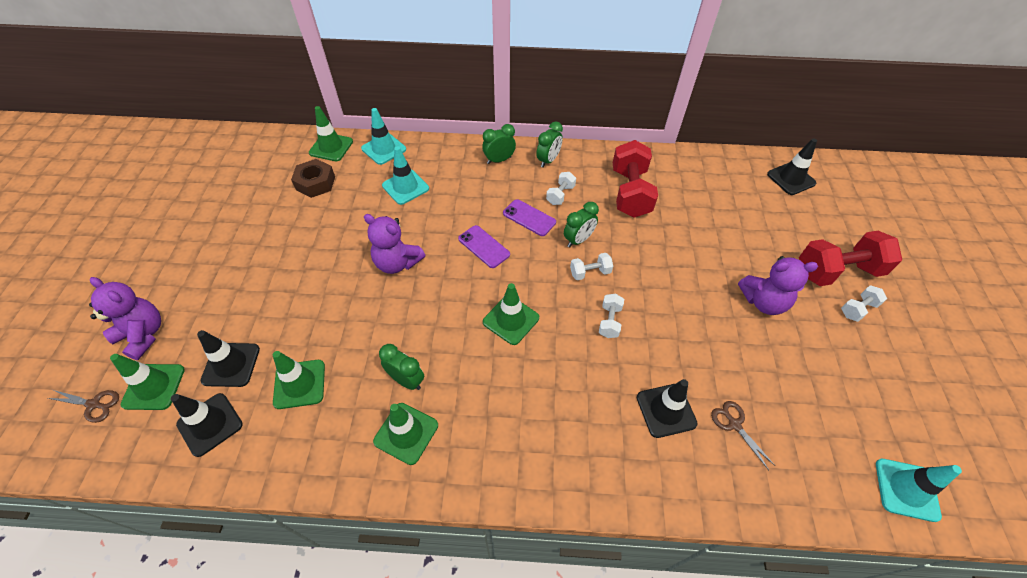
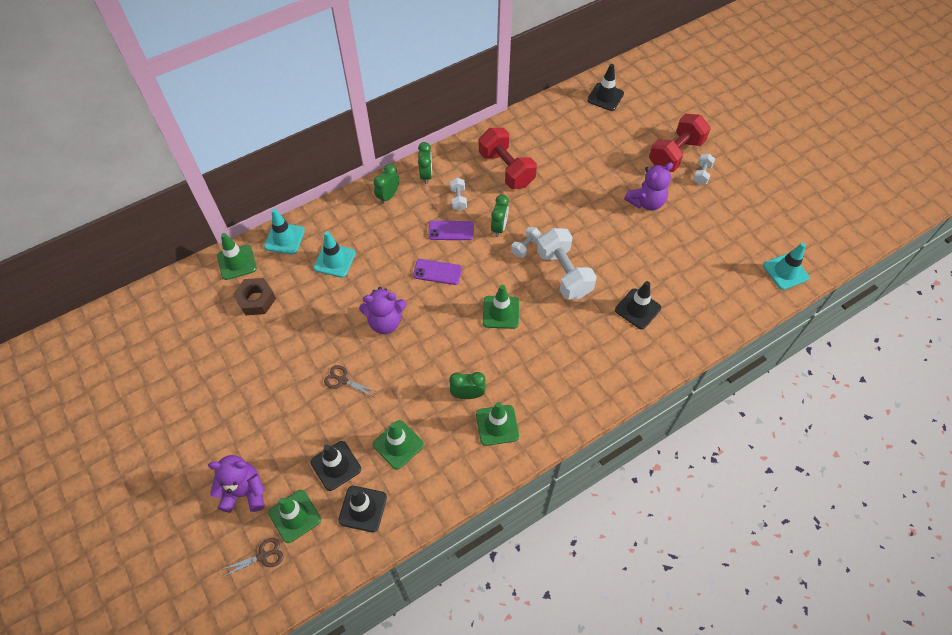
camera: 35 degrees left, 5 degrees up
white dumbbell [599,294,624,338] -> white dumbbell [537,228,597,300], size x2.10
brown scissors [711,401,775,470] -> brown scissors moved to [324,365,378,397]

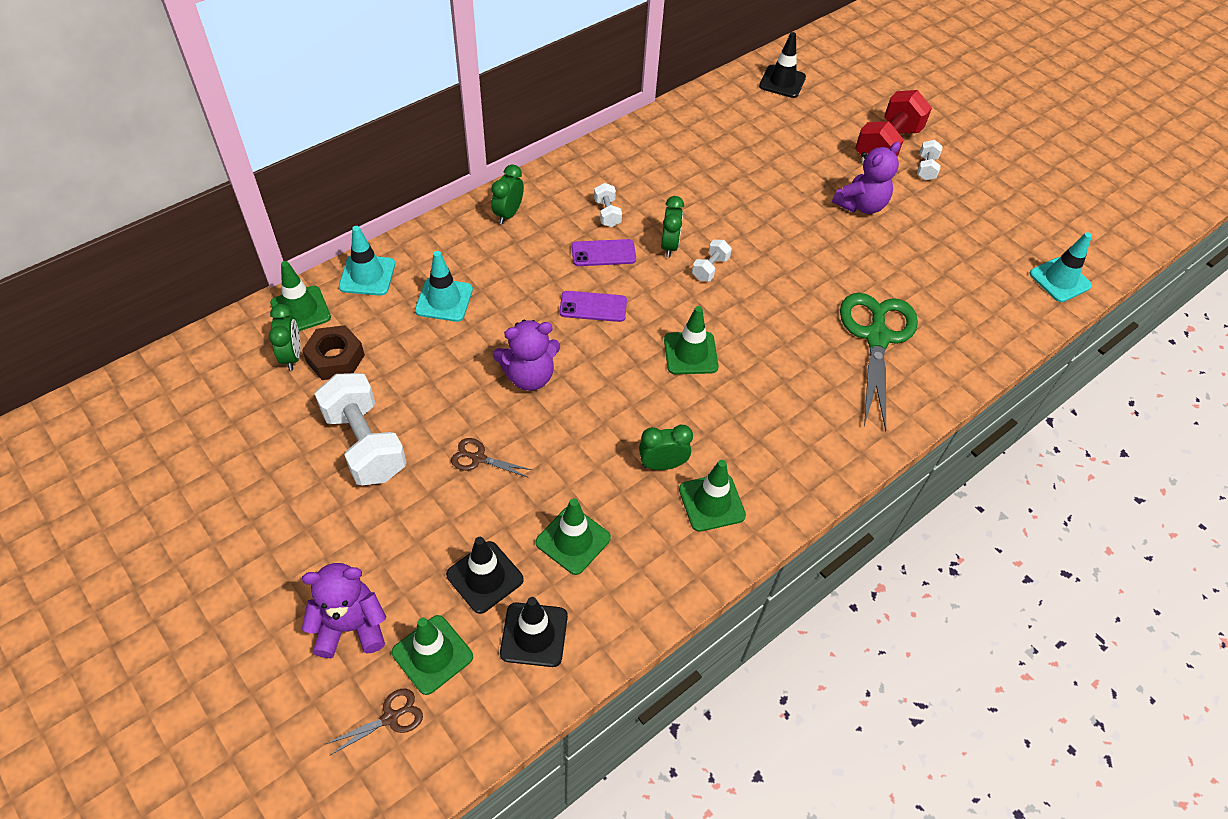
camera: 10 degrees left, 5 degrees down
green clock [418,142,432,184] -> green clock moved to [269,304,301,370]
red dumbbell [479,128,537,189] -> none
white dumbbell [537,228,597,300] -> white dumbbell moved to [315,373,407,485]
black traffic cone [615,281,661,329] -> green scissors [840,293,918,431]

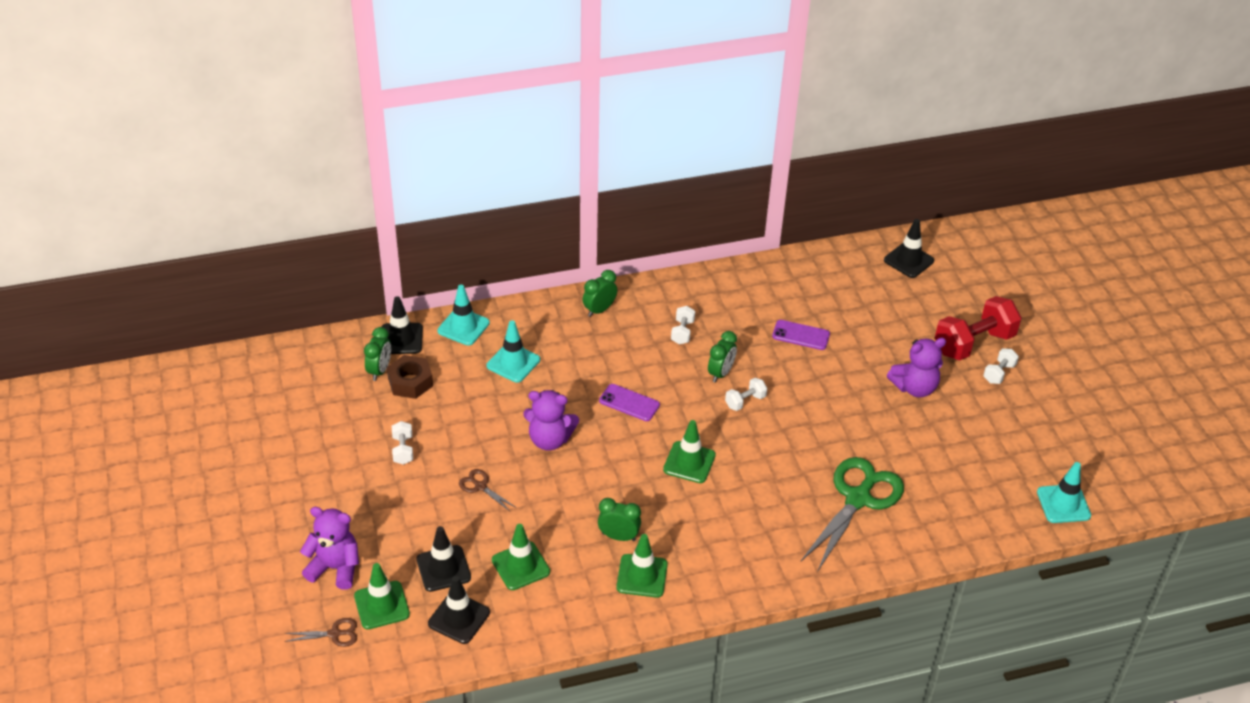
camera: 25 degrees right, 10 degrees down
green traffic cone [270,261,331,331] -> black traffic cone [382,296,423,354]
white dumbbell [315,373,407,485] -> white dumbbell [392,421,413,465], size x0.48
purple phone [571,239,636,266] -> purple phone moved to [772,320,830,350]

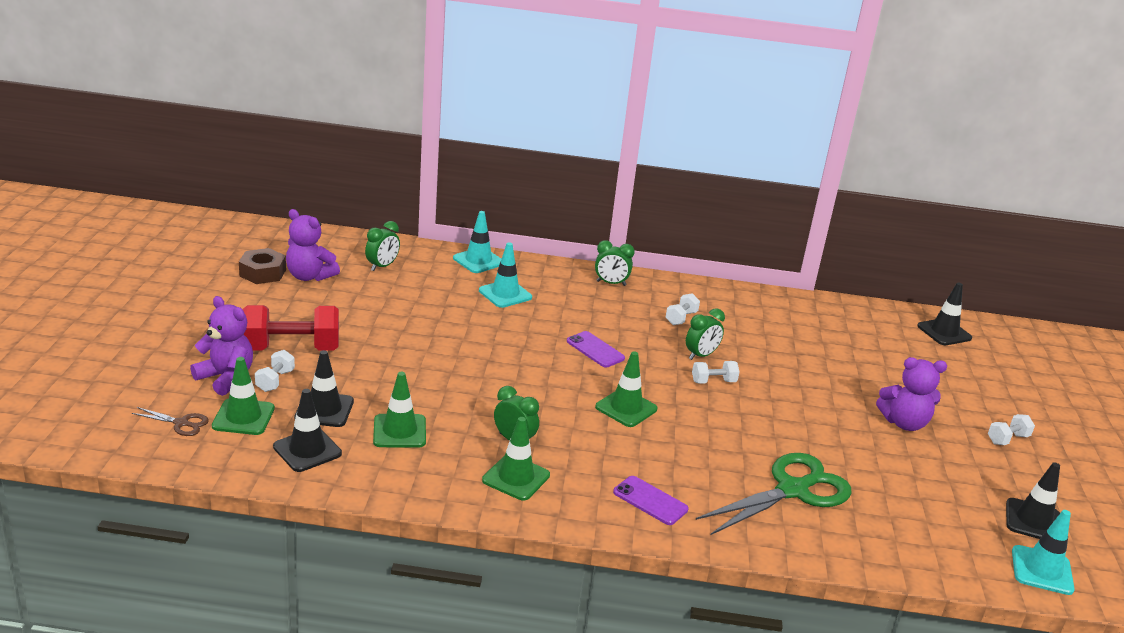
camera: 20 degrees right, 15 degrees down
black traffic cone [382,296,423,354] -> black traffic cone moved to [1006,462,1060,539]
brown nut [387,355,433,399] -> brown nut moved to [239,248,286,284]
white dumbbell [392,421,413,465] -> white dumbbell moved to [255,350,295,392]
brown scissors [459,469,515,512] -> none
purple teddy bear [523,390,579,451] -> purple teddy bear moved to [286,209,340,281]
green clock [583,270,617,317] -> green clock turned 150 degrees counterclockwise [595,240,635,286]
purple phone [772,320,830,350] -> purple phone moved to [613,476,688,525]
red dumbbell [935,296,1022,360] -> red dumbbell moved to [243,305,339,351]

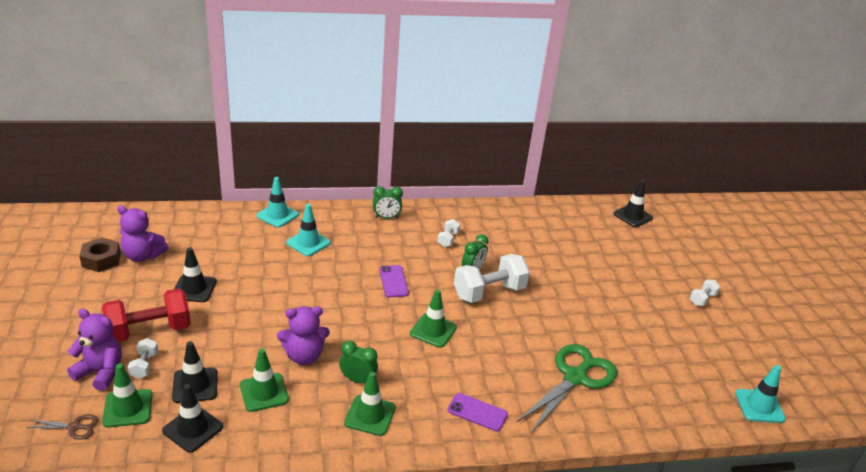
camera: 15 degrees left, 5 degrees up
green clock [365,221,400,271] -> none
purple phone [567,331,625,367] -> purple phone turned 45 degrees clockwise [379,265,409,298]
white dumbbell [692,361,739,384] -> white dumbbell [454,254,530,303], size x2.10
purple teddy bear [876,357,947,431] -> purple teddy bear moved to [277,306,330,365]
black traffic cone [1006,462,1060,539] -> black traffic cone moved to [174,247,217,302]

